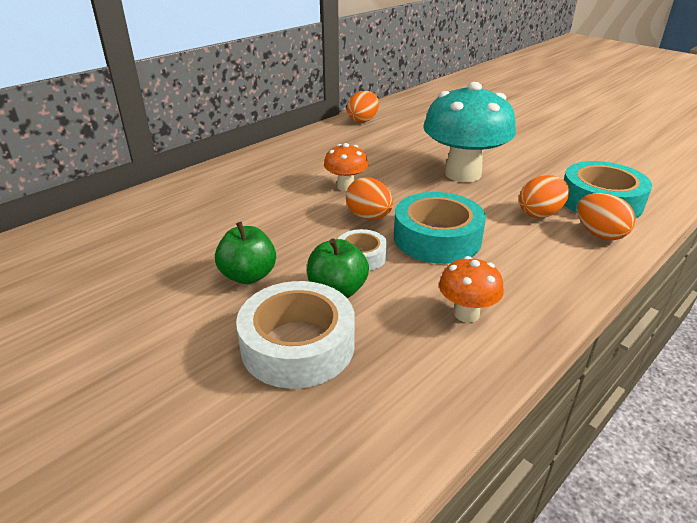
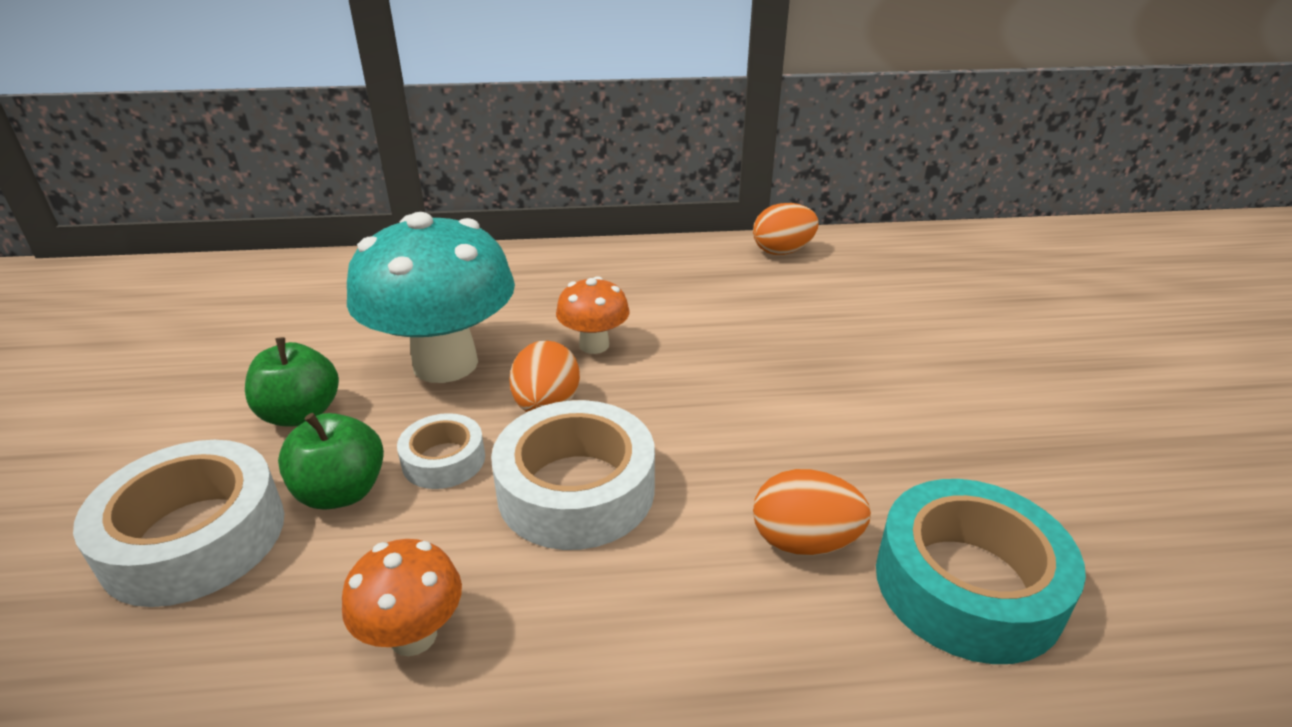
camera: 40 degrees right, 0 degrees up
turquoise tape [394,192,486,264] -> white tape [491,400,655,550]
turquoise mushroom [423,82,516,182] -> turquoise mushroom moved to [347,212,515,383]
orange egg [577,193,636,240] -> none

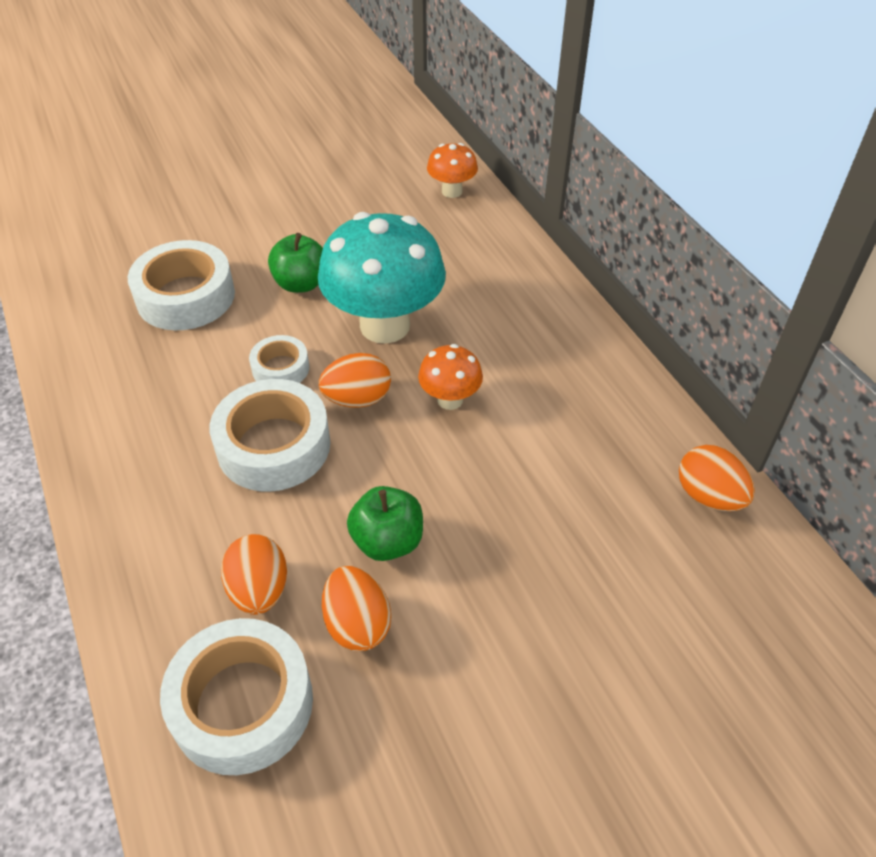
camera: 70 degrees right, 15 degrees up
green apple [278,413,384,510] -> green apple moved to [347,486,423,561]
orange mushroom [342,539,462,656] -> orange mushroom moved to [427,143,478,198]
turquoise tape [876,479,1086,664] -> white tape [160,618,313,775]
none -> orange egg [322,566,391,651]

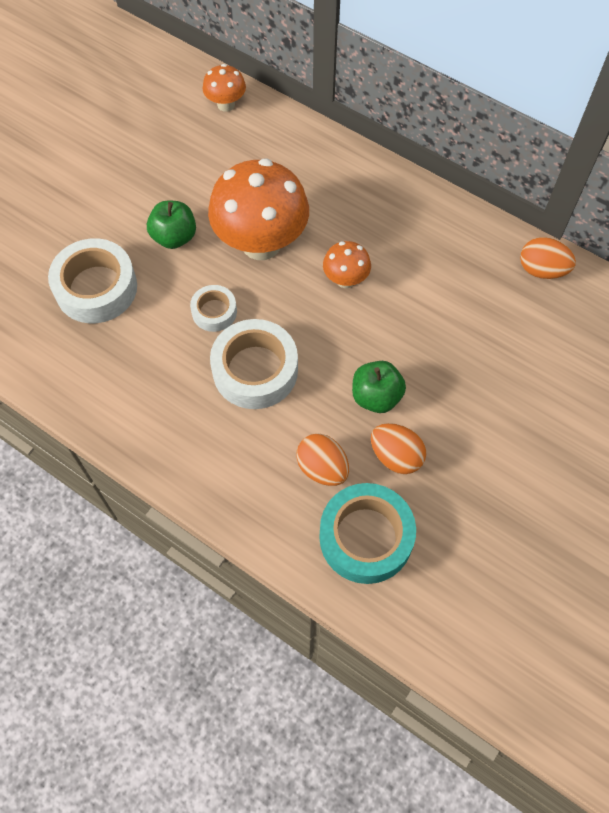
camera: 30 degrees left, 15 degrees up
white tape [160,618,313,775] -> turquoise tape [319,483,416,584]
turquoise mushroom [318,212,446,344] -> orange mushroom [208,158,309,260]
orange egg [319,353,391,408] -> none

